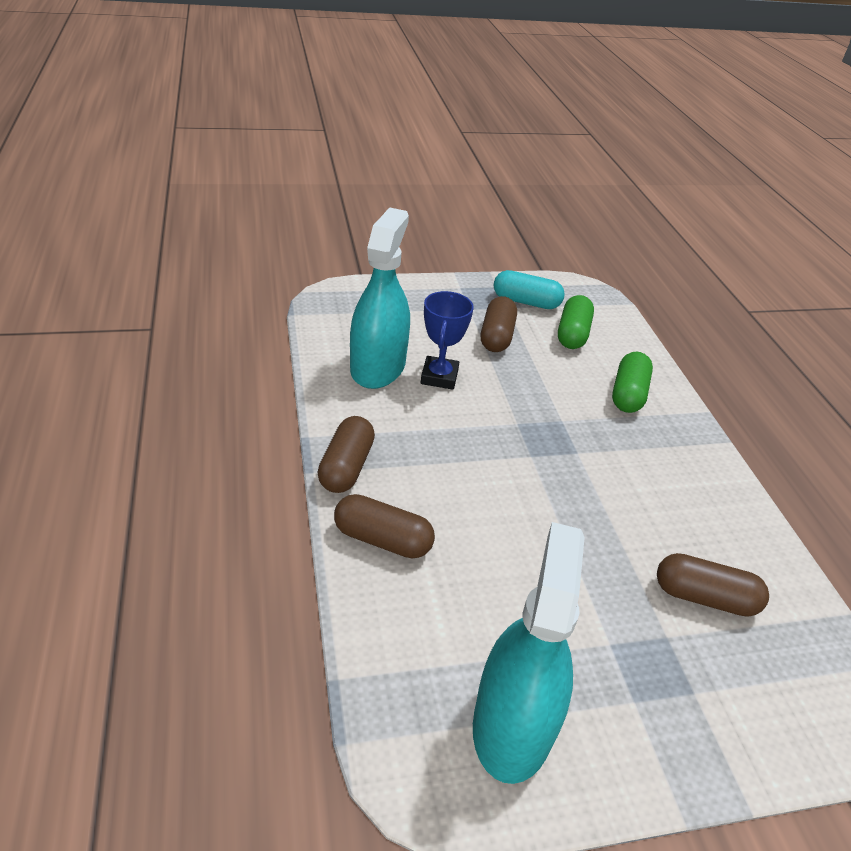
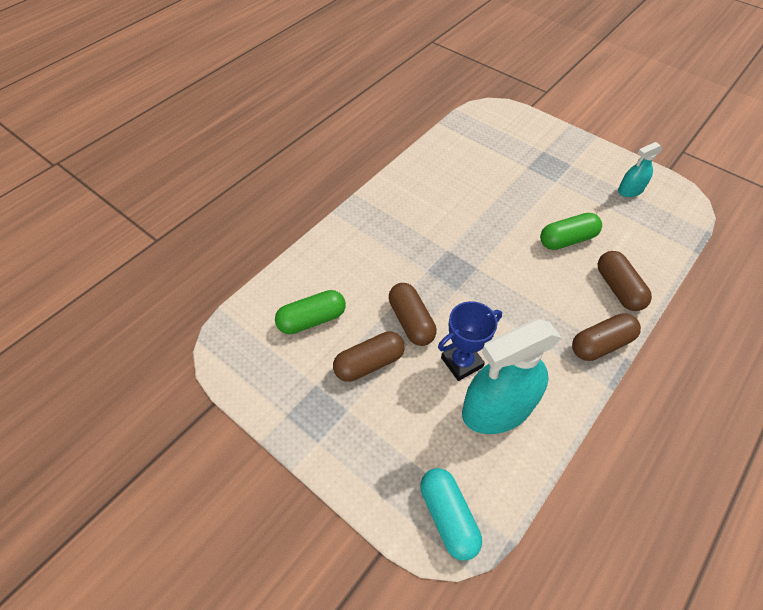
camera: 125 degrees left, 15 degrees up
turquoise spray bottle [473,522,585,784] -> turquoise spray bottle [618,142,662,197], size x0.50
turquoise capsule [494,270,565,309] -> turquoise capsule moved to [420,468,482,561]
green capsule [612,352,653,413] -> green capsule moved to [540,213,602,250]
brown capsule [657,553,769,617] -> brown capsule moved to [389,283,437,346]

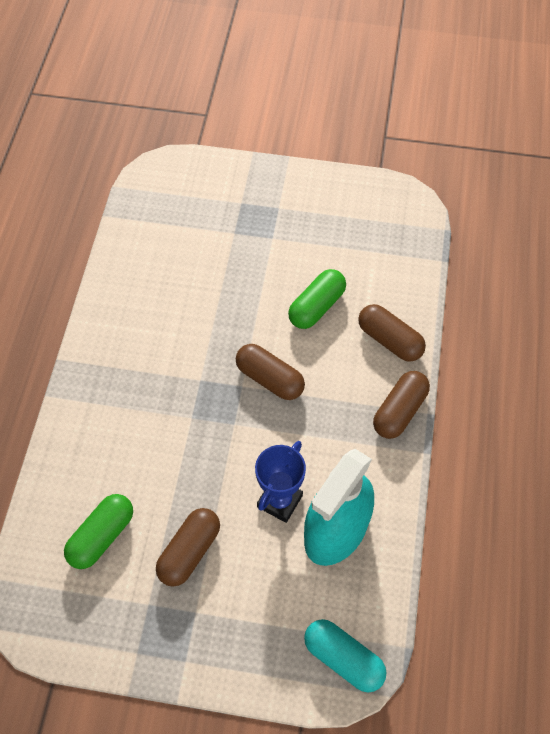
camera: 30 degrees left, 5 degrees up
brown capsule [389,283,437,346] -> brown capsule moved to [236,344,305,400]
turquoise spray bottle [618,142,662,197] -> none

